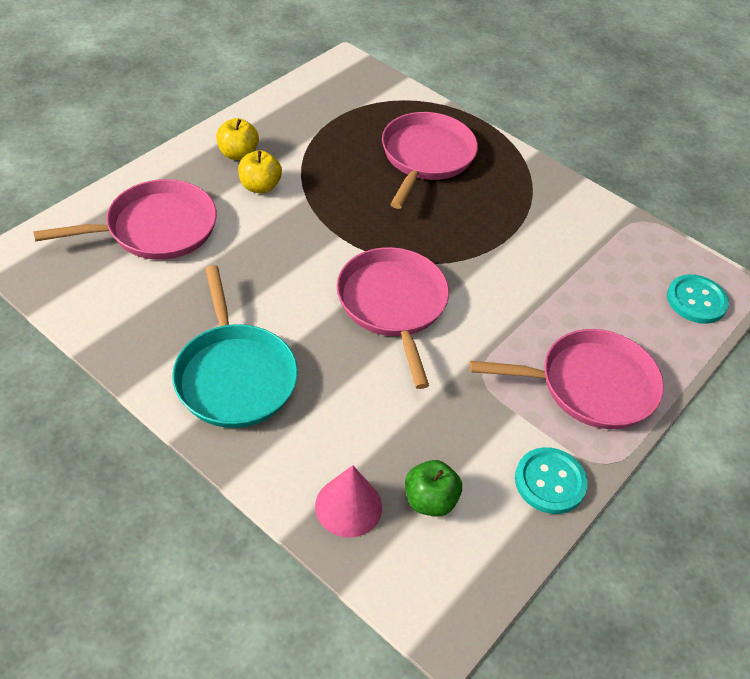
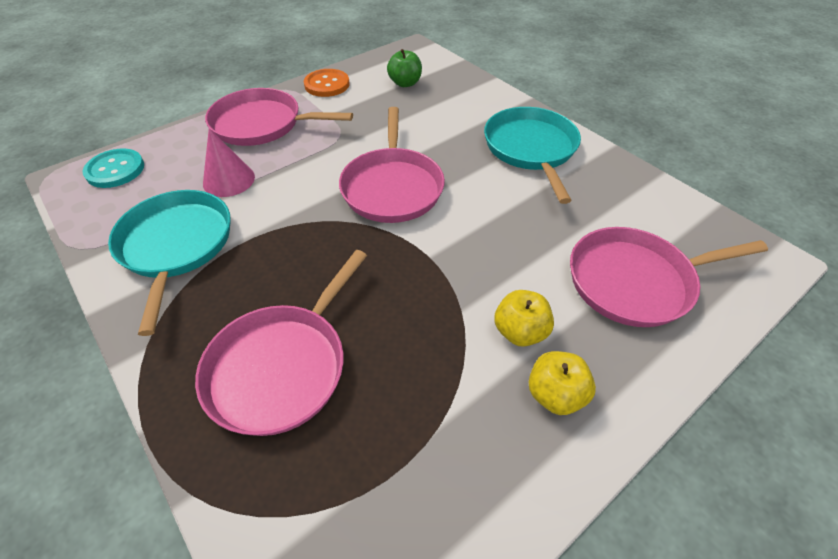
camera: 165 degrees left, 0 degrees up
pink cone [315,465,382,537] -> pink cone moved to [203,128,255,197]
turquoise button [515,447,588,514] -> orange button [304,69,349,97]
none -> turquoise pan [108,190,231,336]

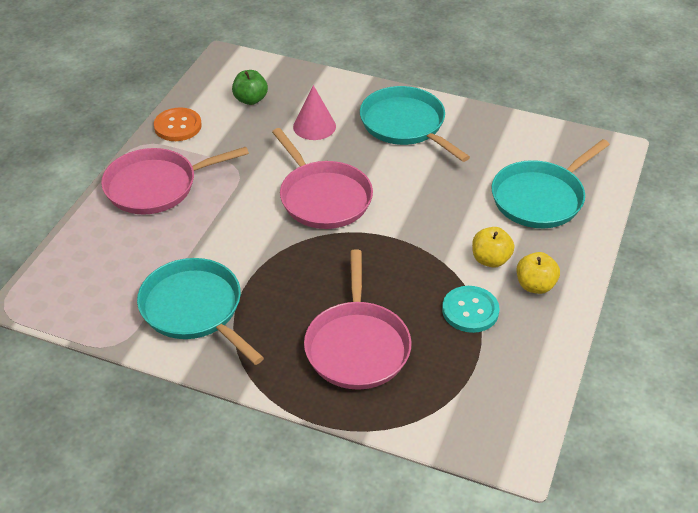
camera: 30 degrees left, 5 degrees down
turquoise button [82,148,144,188] -> turquoise button moved to [442,286,499,333]
pink cone [203,128,255,197] -> pink cone moved to [293,85,336,140]
pink pan [570,227,768,327] -> turquoise pan [491,139,610,228]

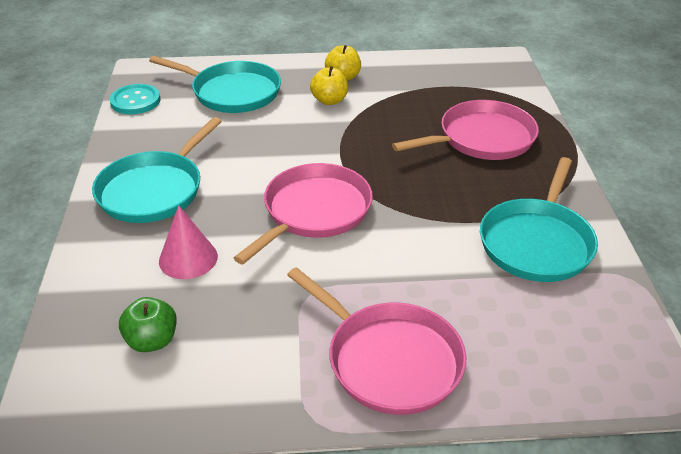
camera: 115 degrees left, 5 degrees down
orange button [154,107,202,141] -> none
turquoise button [442,286,499,333] -> turquoise button moved to [109,84,161,114]

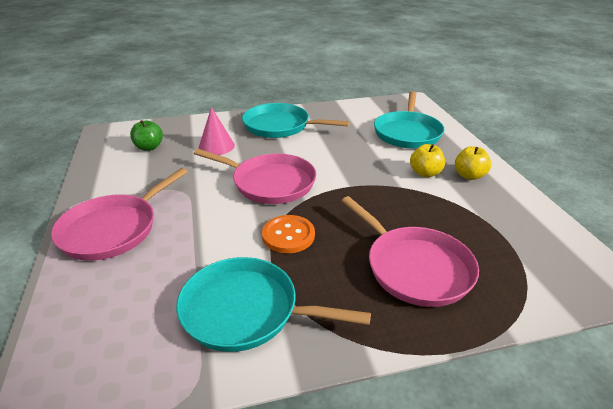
camera: 80 degrees right, 5 degrees down
turquoise button [109,84,161,114] -> none
none -> orange button [262,215,315,253]

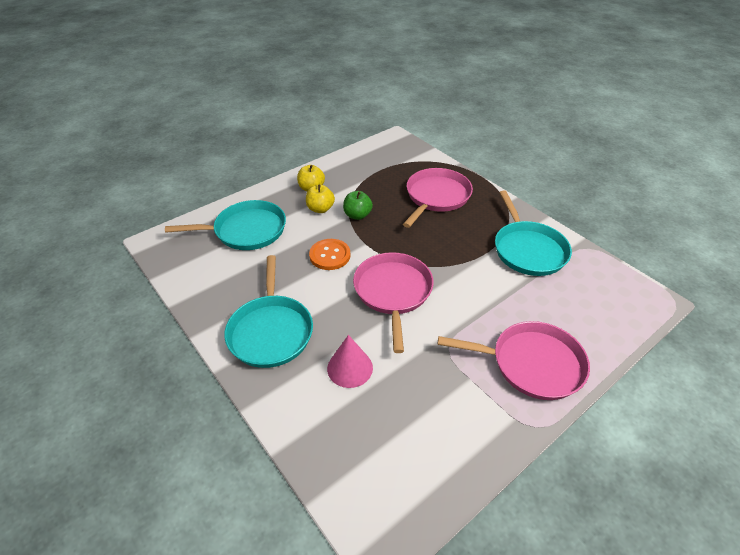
camera: 115 degrees left, 10 degrees up
green apple [130,120,163,151] -> green apple moved to [343,191,373,220]
orange button [262,215,315,253] -> orange button moved to [309,239,350,270]

